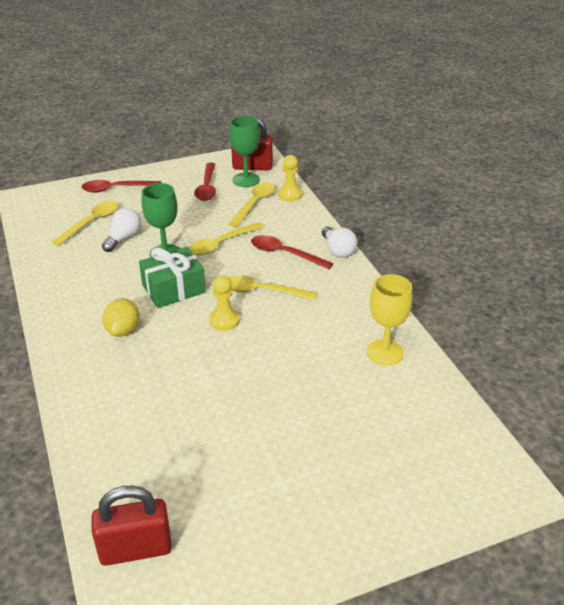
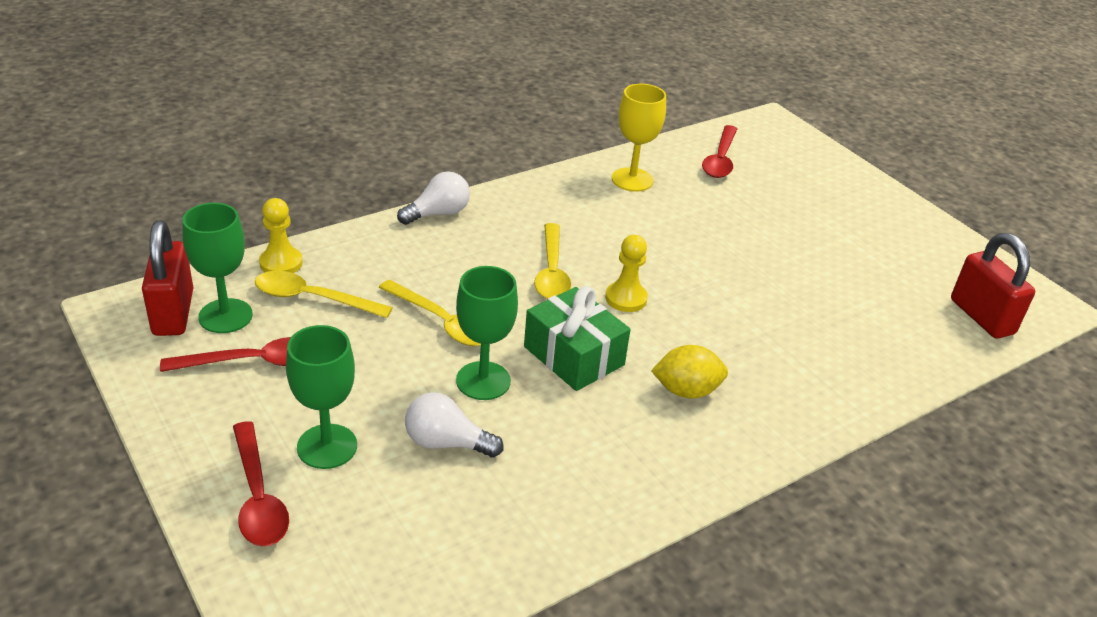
camera: 105 degrees left, 0 degrees up
yellow spoon [52,201,119,246] -> none
red spoon [251,235,333,269] -> red spoon moved to [702,125,737,178]
none -> green goblet [286,325,357,469]

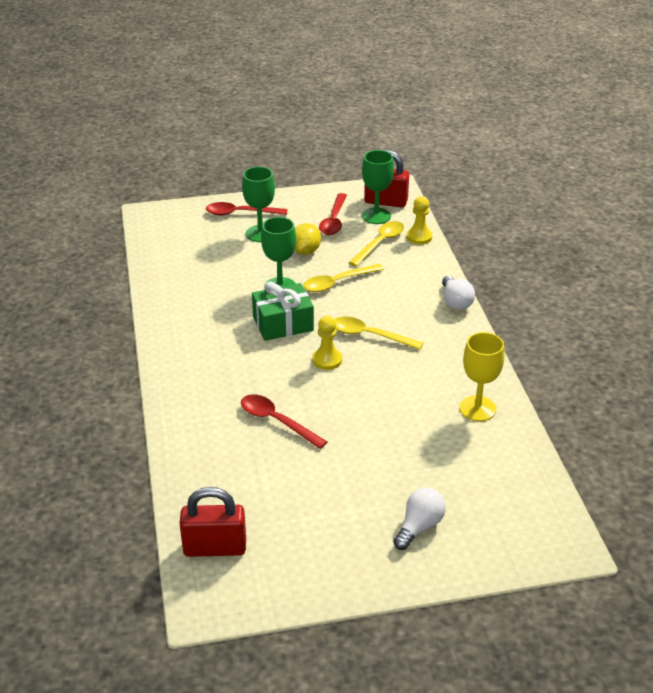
camera: 115 degrees right, 0 degrees up
white light bulb [405,392,503,458] -> white light bulb moved to [393,488,446,550]
yellow lemon [651,345,728,399] -> yellow lemon moved to [295,223,321,255]
red spoon [702,125,737,178] -> red spoon moved to [241,394,327,449]

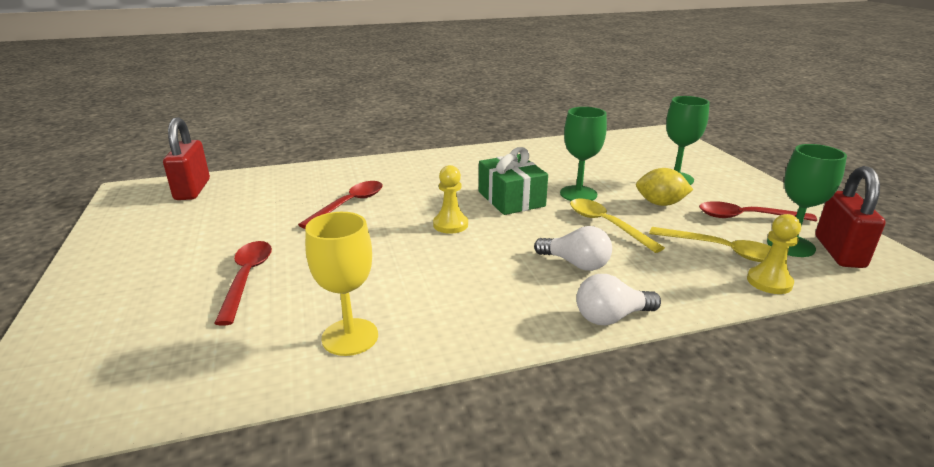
camera: 85 degrees right, 10 degrees down
red spoon [206,202,287,216] -> red spoon moved to [214,241,272,326]
yellow spoon [335,317,423,350] -> none
white light bulb [393,488,446,550] -> white light bulb moved to [534,226,612,271]

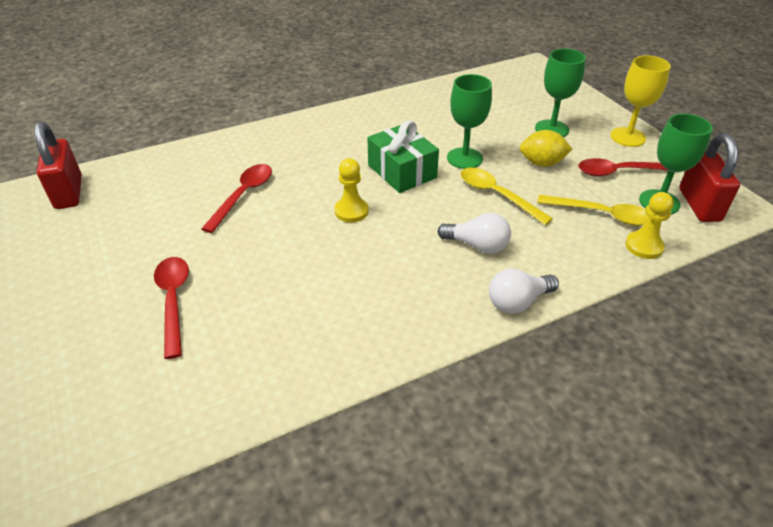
camera: 10 degrees left, 15 degrees up
yellow goblet [305,212,378,356] -> yellow goblet moved to [610,55,671,147]

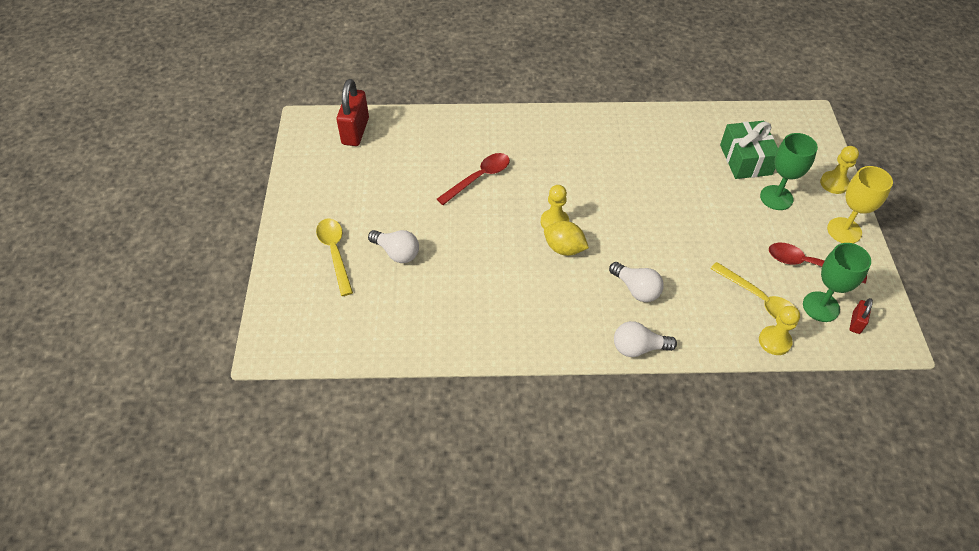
camera: 25 degrees right, 10 degrees up
red spoon [154,257,189,359] -> white light bulb [368,230,419,263]
green gift [368,120,439,193] -> green gift moved to [720,121,778,179]
green goblet [447,74,492,169] -> none
yellow spoon [461,167,553,225] -> yellow spoon moved to [316,218,353,296]
yellow lemon [520,130,572,167] -> yellow lemon moved to [544,221,589,256]
red padlock [679,133,740,222] -> red padlock [850,298,873,334], size x0.50
none -> yellow pawn [820,146,859,194]

